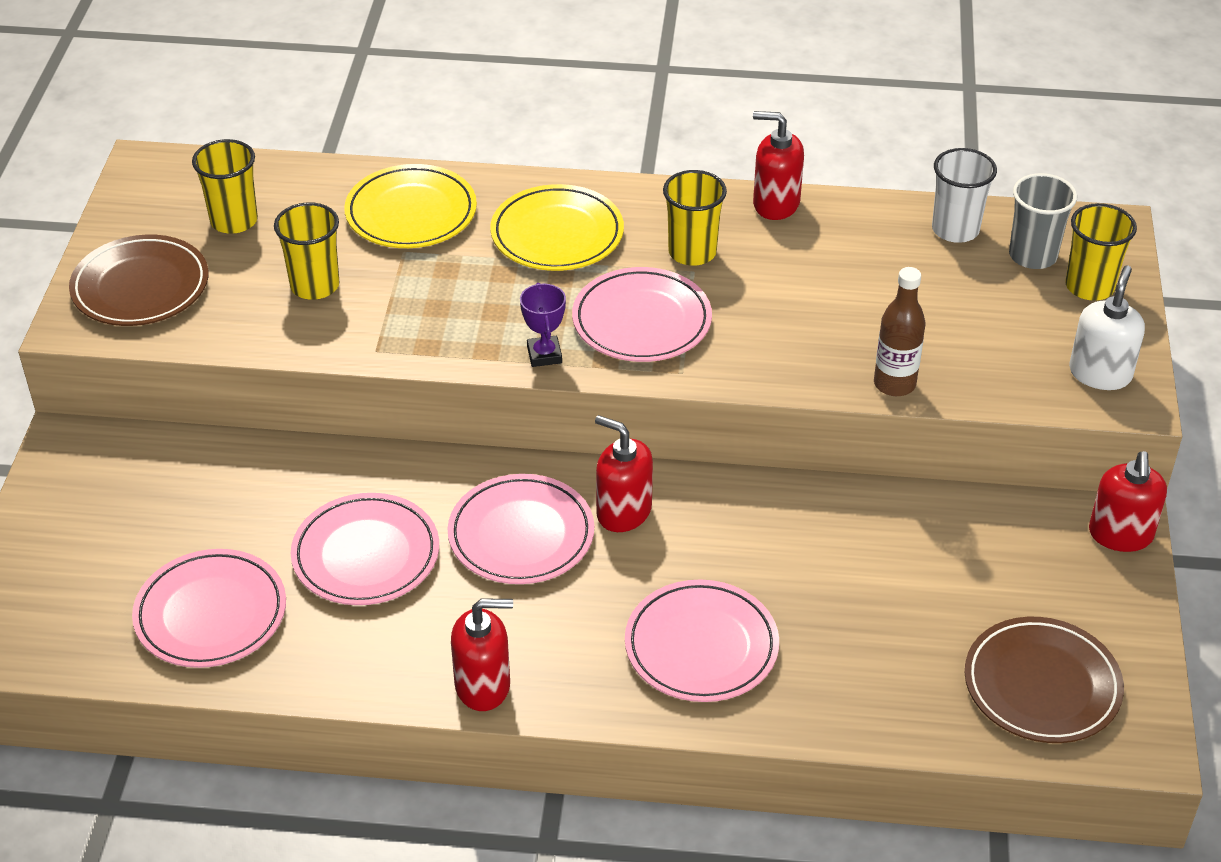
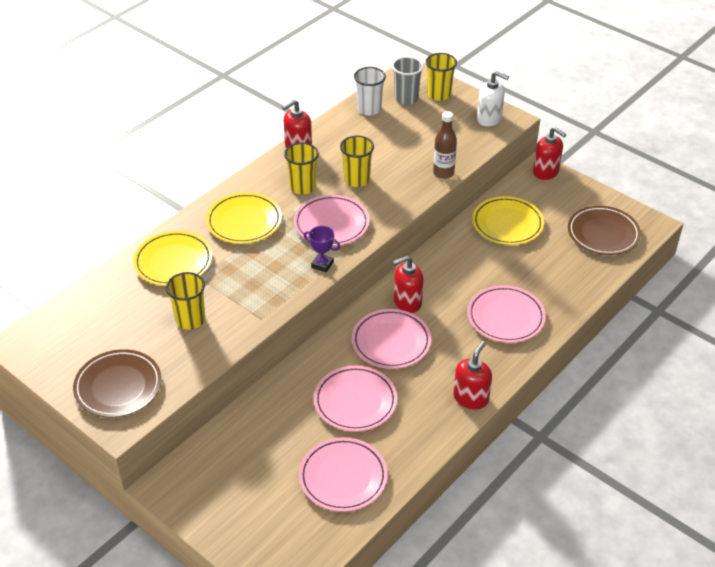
camera: 55 degrees left, 0 degrees up
yellow cup [192,139,258,234] -> yellow cup moved to [340,135,374,187]
white soap dispenser [1069,266,1145,390] -> white soap dispenser turned 150 degrees clockwise [477,71,509,127]
none -> yellow plate [472,196,544,245]

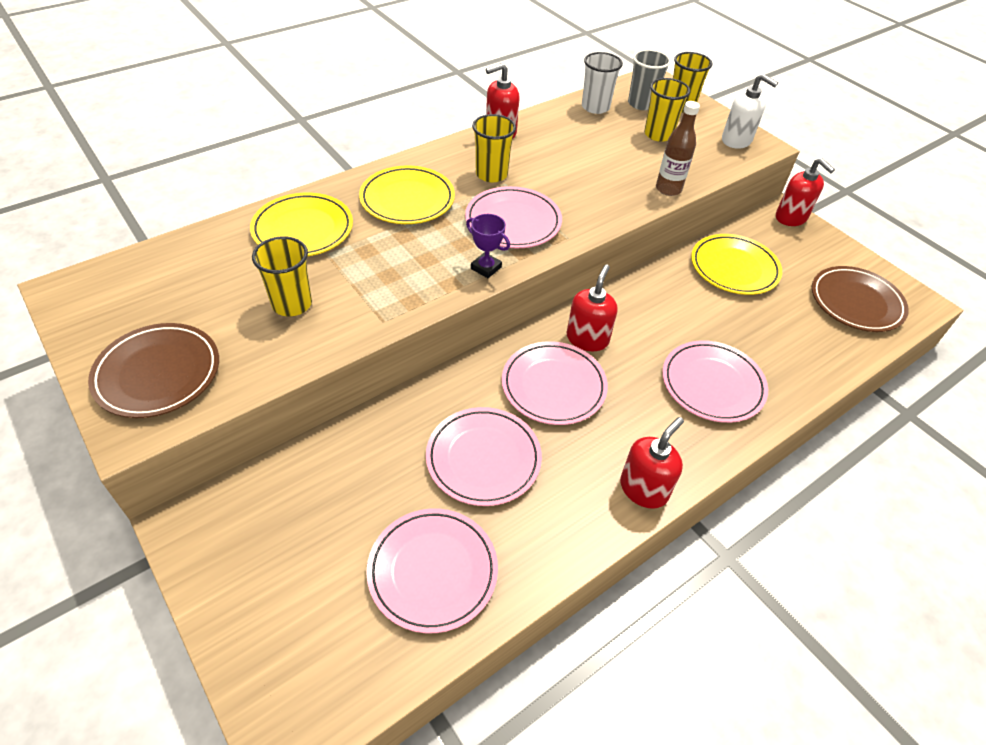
camera: 10 degrees right, 5 degrees up
yellow cup [340,135,374,187] -> yellow cup moved to [644,78,691,142]
red soap dispenser [393,256,423,313] -> red soap dispenser turned 120 degrees clockwise [566,264,618,351]

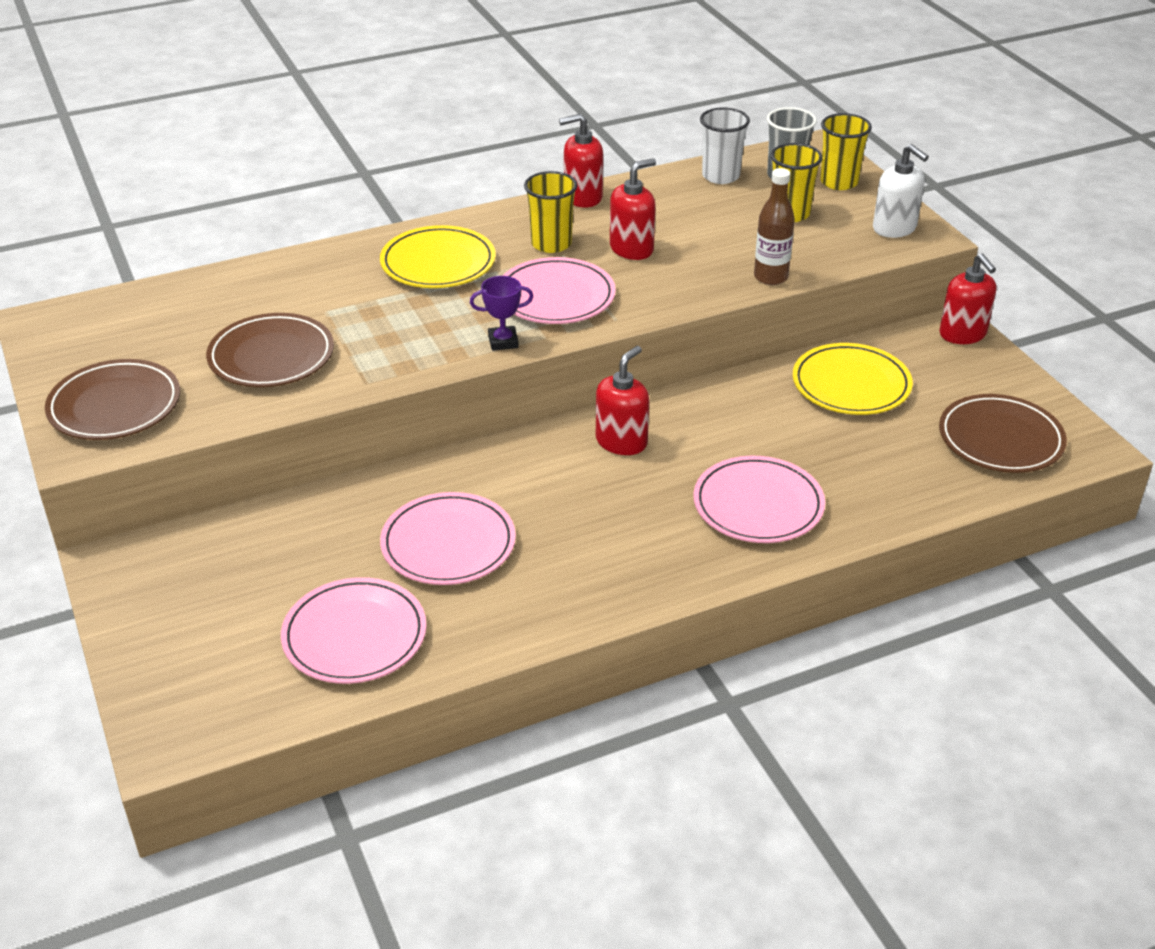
camera: 15 degrees right, 10 degrees down
yellow plate [250,193,353,257] -> none
yellow cup [252,236,312,316] -> brown plate [206,313,334,387]
purple trophy [466,214,510,278] -> purple trophy turned 60 degrees counterclockwise [470,276,533,351]
pink plate [502,341,608,425] -> none
red soap dispenser [620,417,684,509] -> red soap dispenser moved to [610,158,656,260]

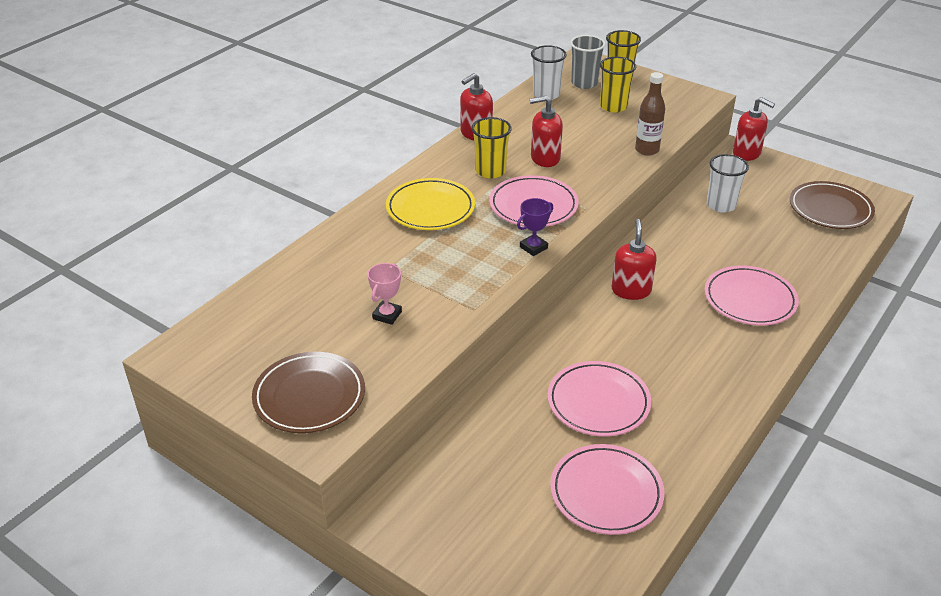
camera: 30 degrees left, 0 degrees up
brown plate [206,313,334,387] -> pink trophy [368,263,402,325]
red soap dispenser [610,158,656,260] -> red soap dispenser turned 120 degrees counterclockwise [530,96,563,167]
yellow plate [793,343,913,415] -> white cup [707,154,749,213]
white soap dispenser [873,144,929,238] -> none

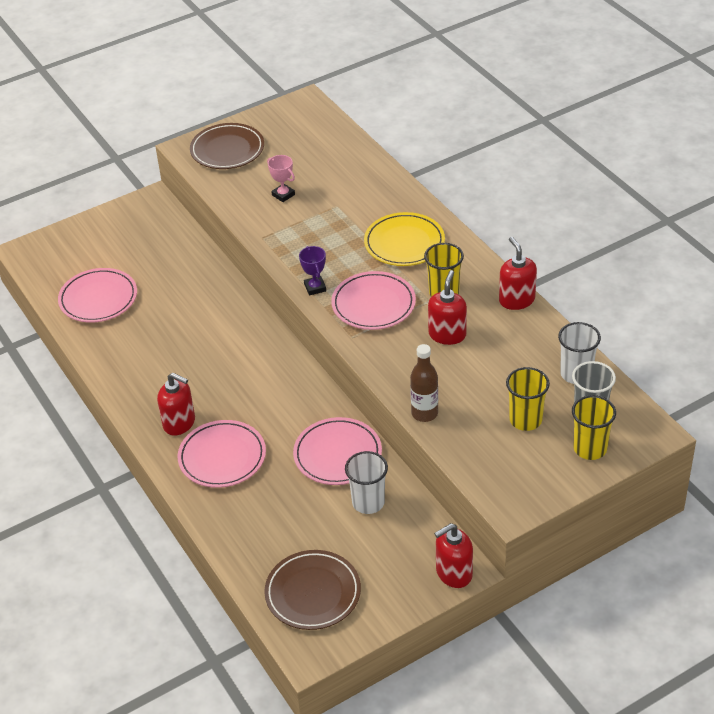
camera: 115 degrees right, 5 degrees up
pink plate [548,361,651,436] -> pink plate moved to [293,417,382,485]
red soap dispenser [612,219,657,300] -> red soap dispenser moved to [157,373,195,436]

